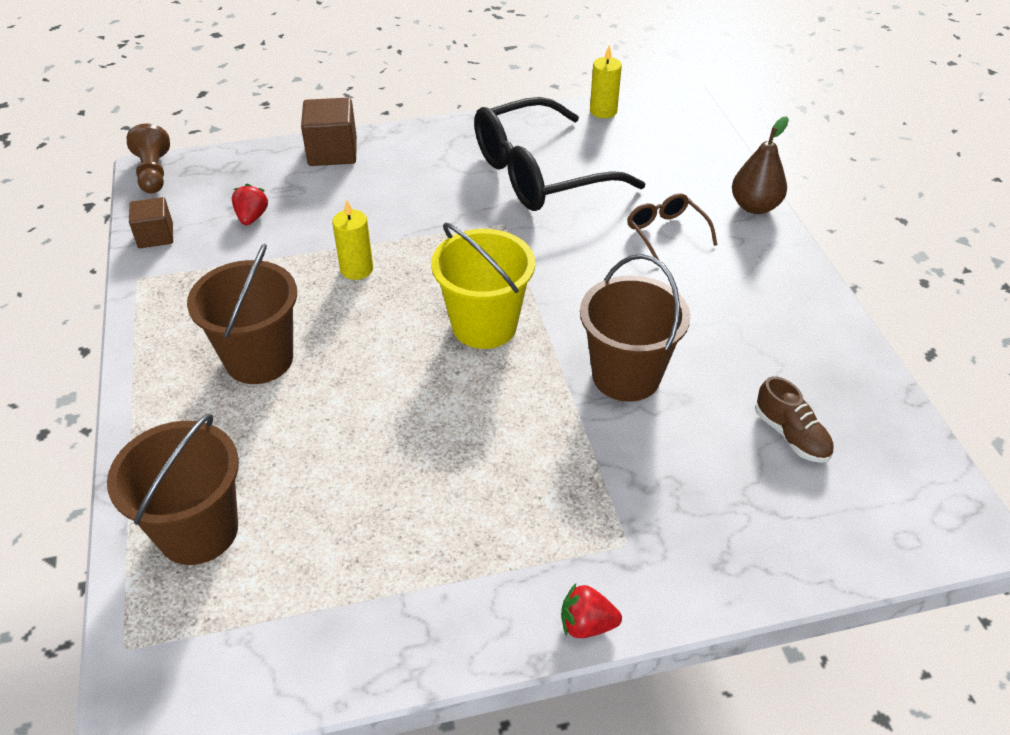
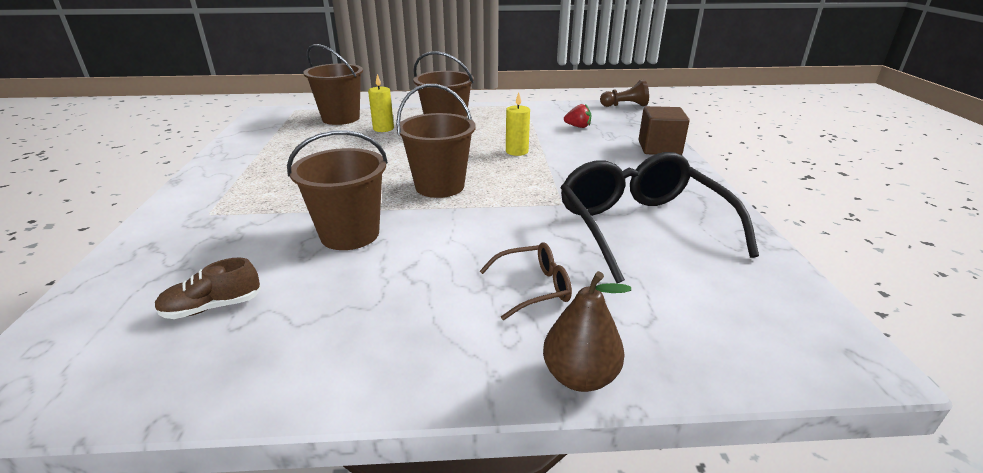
camera: 100 degrees right, 15 degrees down
brown cube [129,197,173,248] -> none
yellow bucket [431,223,535,349] -> brown bucket [396,84,476,198]
red strawberry [561,583,622,638] -> none
yellow candle [590,46,622,118] -> yellow candle moved to [368,74,394,132]

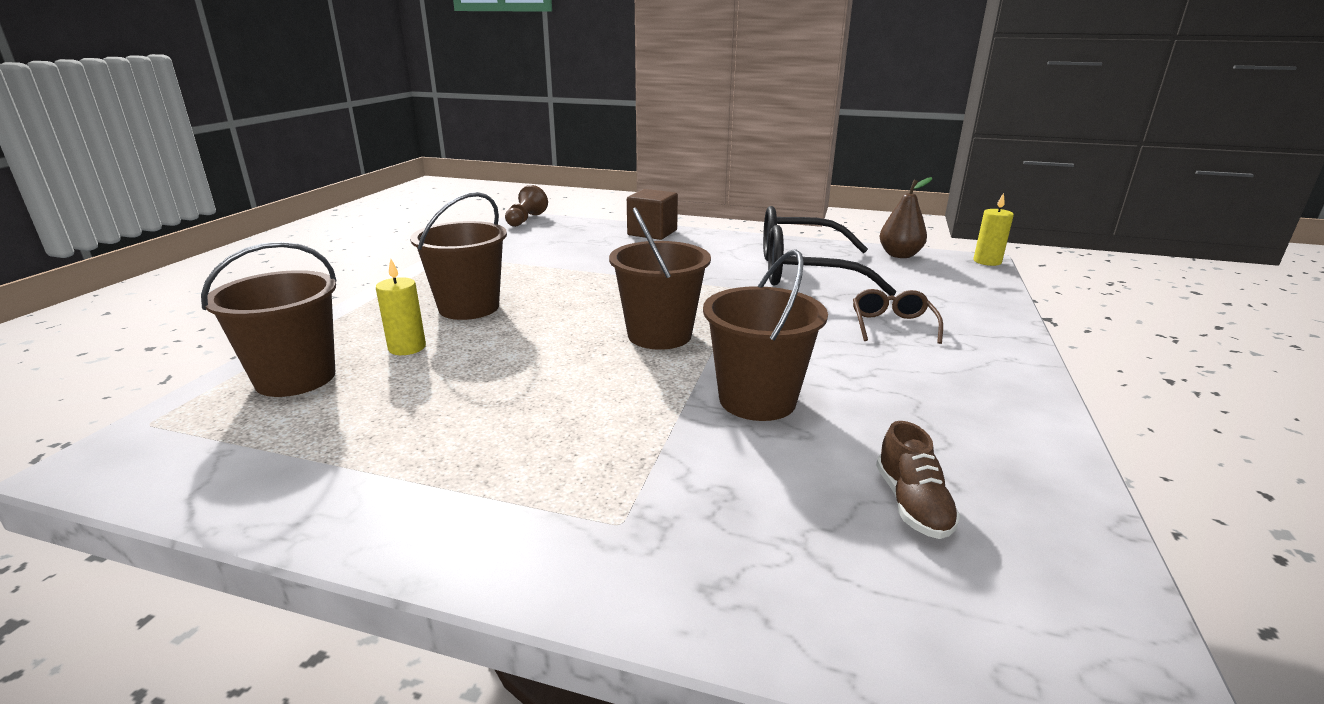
camera: 70 degrees left, 5 degrees down
yellow candle [506,92,530,156] -> yellow candle moved to [973,193,1014,266]
brown pear [543,271,631,392] -> brown pear moved to [880,177,932,258]
red strawberry [564,104,591,128] -> none

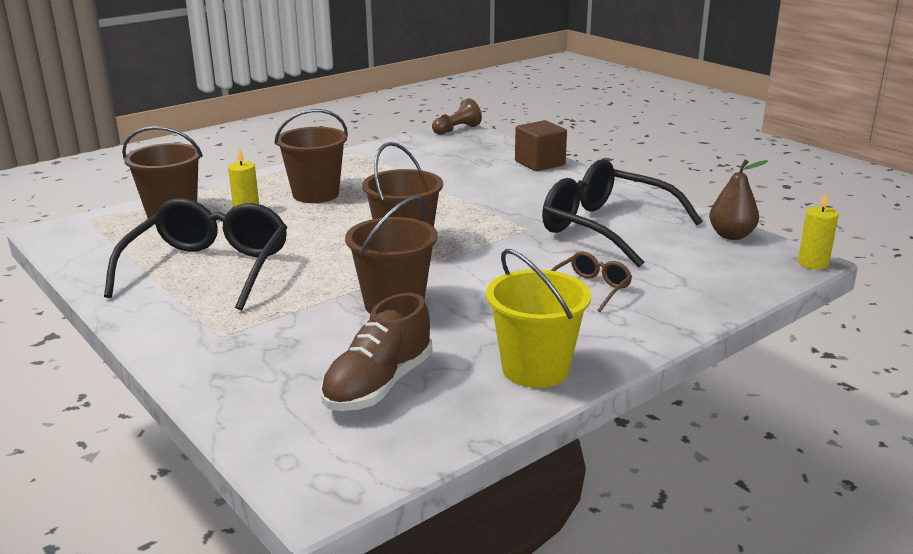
camera: 35 degrees right, 0 degrees up
brown shoe [876,421,960,539] -> brown shoe [320,293,432,411], size x1.67
none -> black glasses [104,198,287,310]
none -> yellow bucket [486,249,591,388]

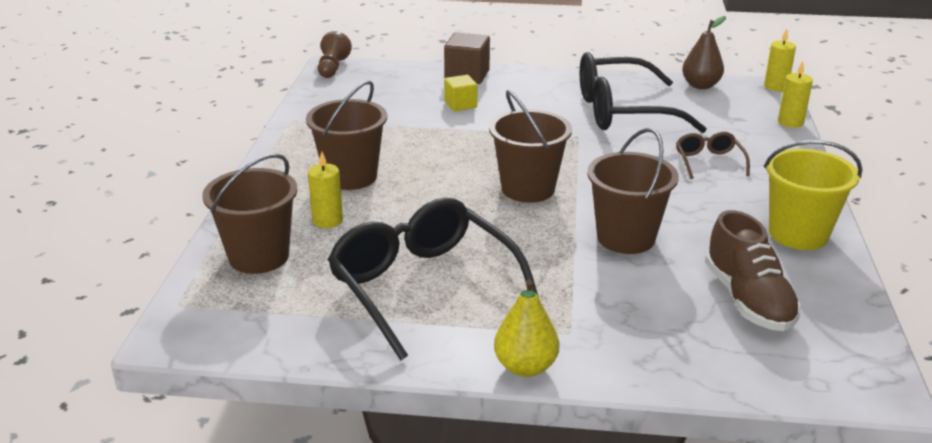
camera: 45 degrees left, 5 degrees up
none -> yellow cube [444,75,477,111]
none -> yellow pear [494,279,559,377]
none -> yellow candle [778,61,813,128]

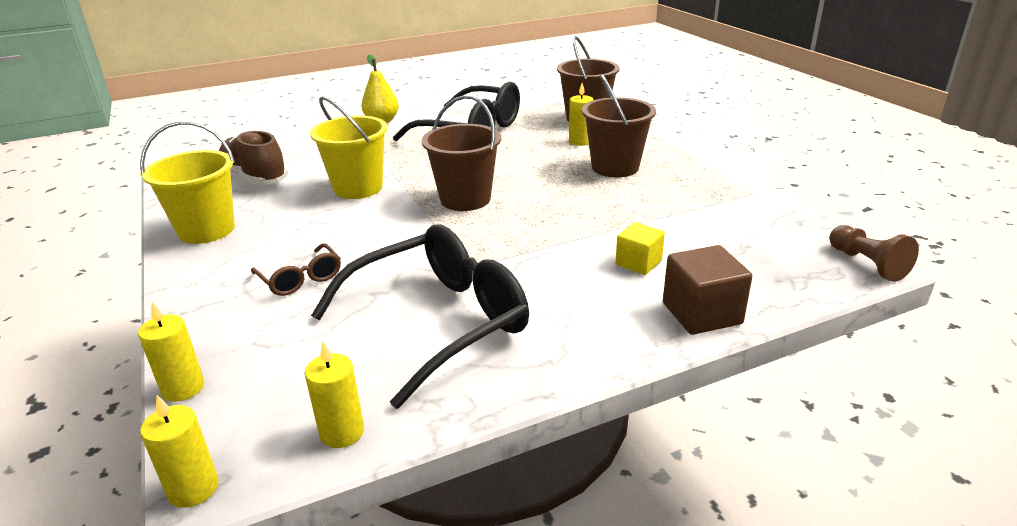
camera: 150 degrees right, 0 degrees up
brown bucket [587,128,679,254] -> yellow bucket [310,96,388,199]
brown pear [682,16,726,89] -> yellow candle [304,342,364,448]

